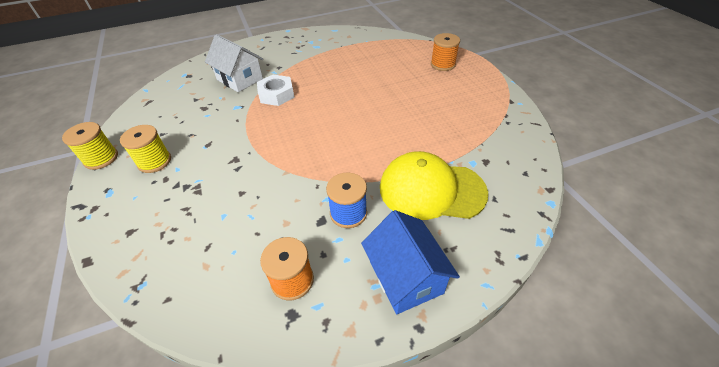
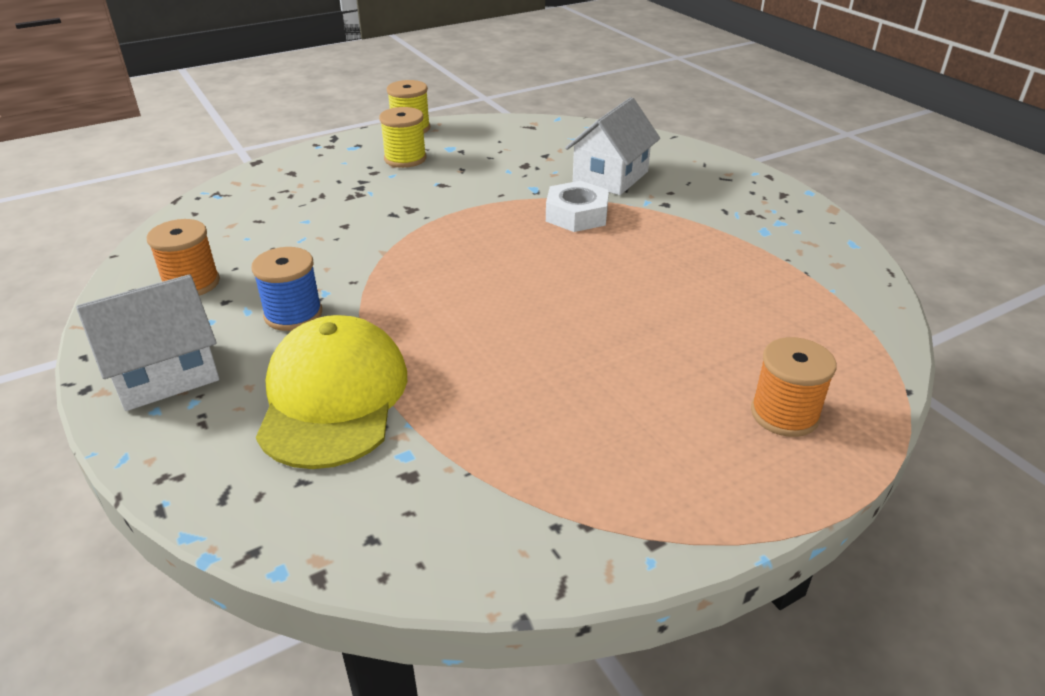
camera: 80 degrees right, 10 degrees down
blue house [361,210,460,314] -> white house [76,274,219,411]

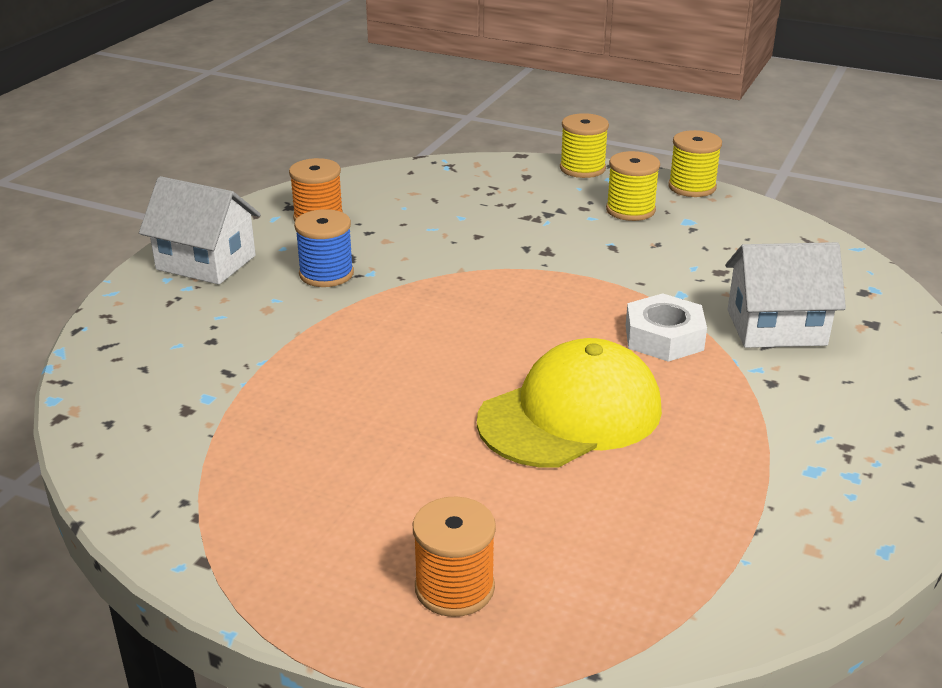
camera: 55 degrees right, 5 degrees down
yellow cap [256,315,407,469] -> yellow cap moved to [477,338,662,468]
none -> yellow spool [560,113,609,178]

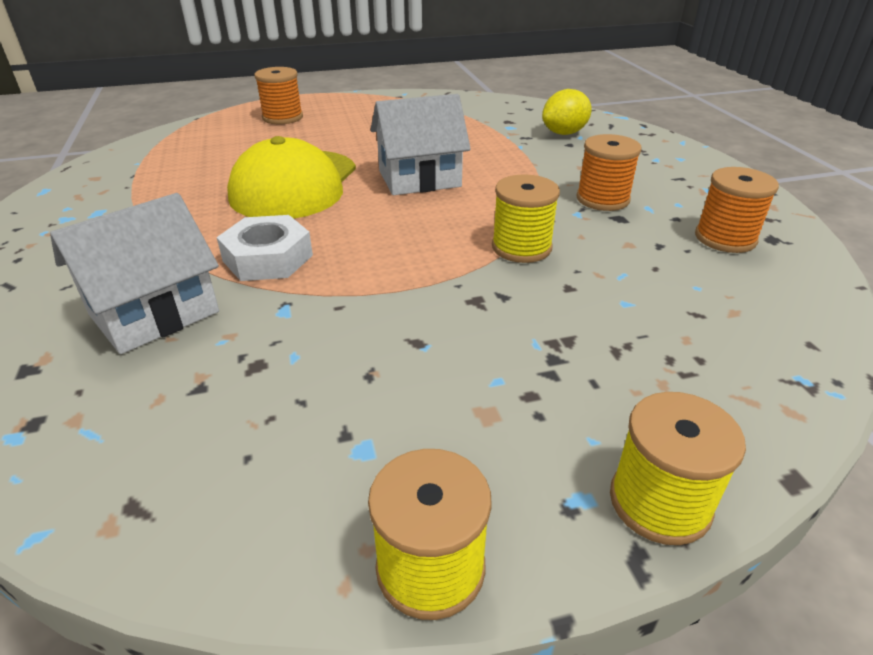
camera: 140 degrees right, 5 degrees up
white house [139,176,261,285] -> white house moved to [371,94,471,195]
blue spool [294,209,354,287] -> orange spool [576,134,642,211]
yellow spool [606,151,660,221] -> yellow spool moved to [492,174,560,263]
none -> yellow lemon [542,89,592,135]

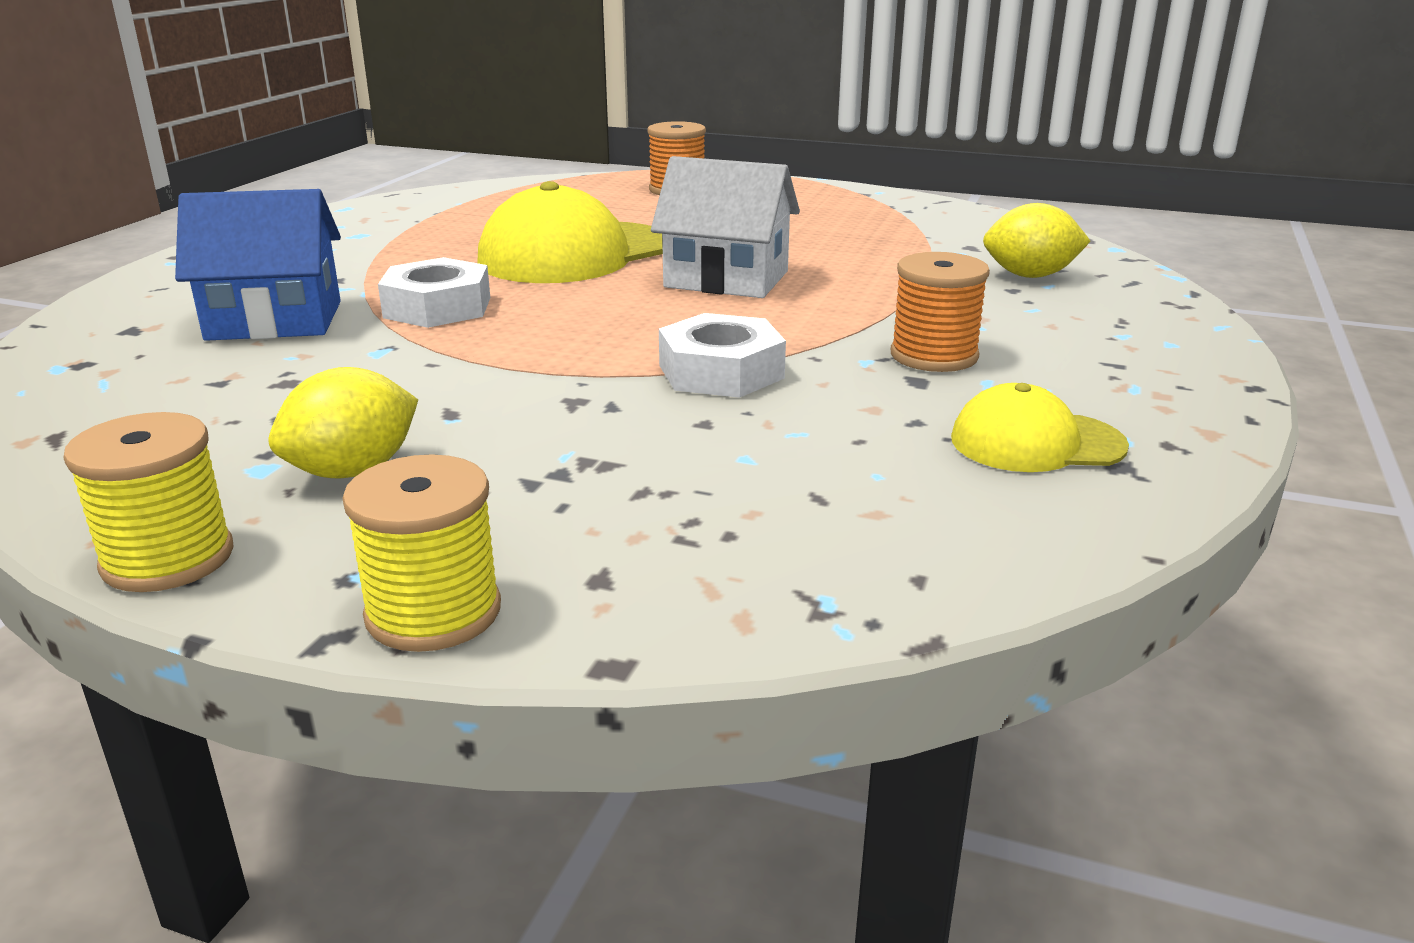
camera: 35 degrees right, 10 degrees down
white house [50,193,219,354] -> blue house [175,189,341,341]
yellow spool [492,174,560,263] -> white nut [659,313,786,398]
orange spool [695,167,779,253] -> yellow cap [951,383,1129,472]
none -> yellow lemon [268,367,418,478]

